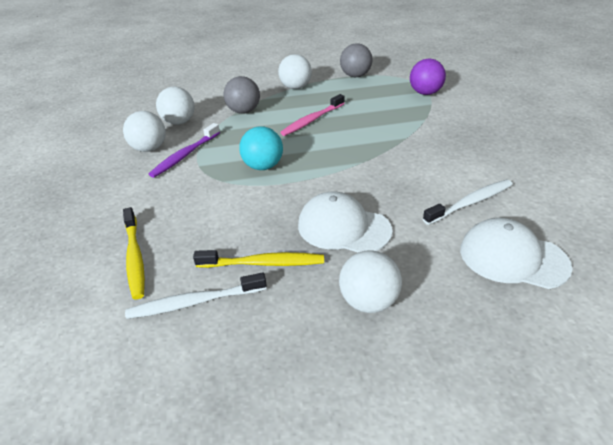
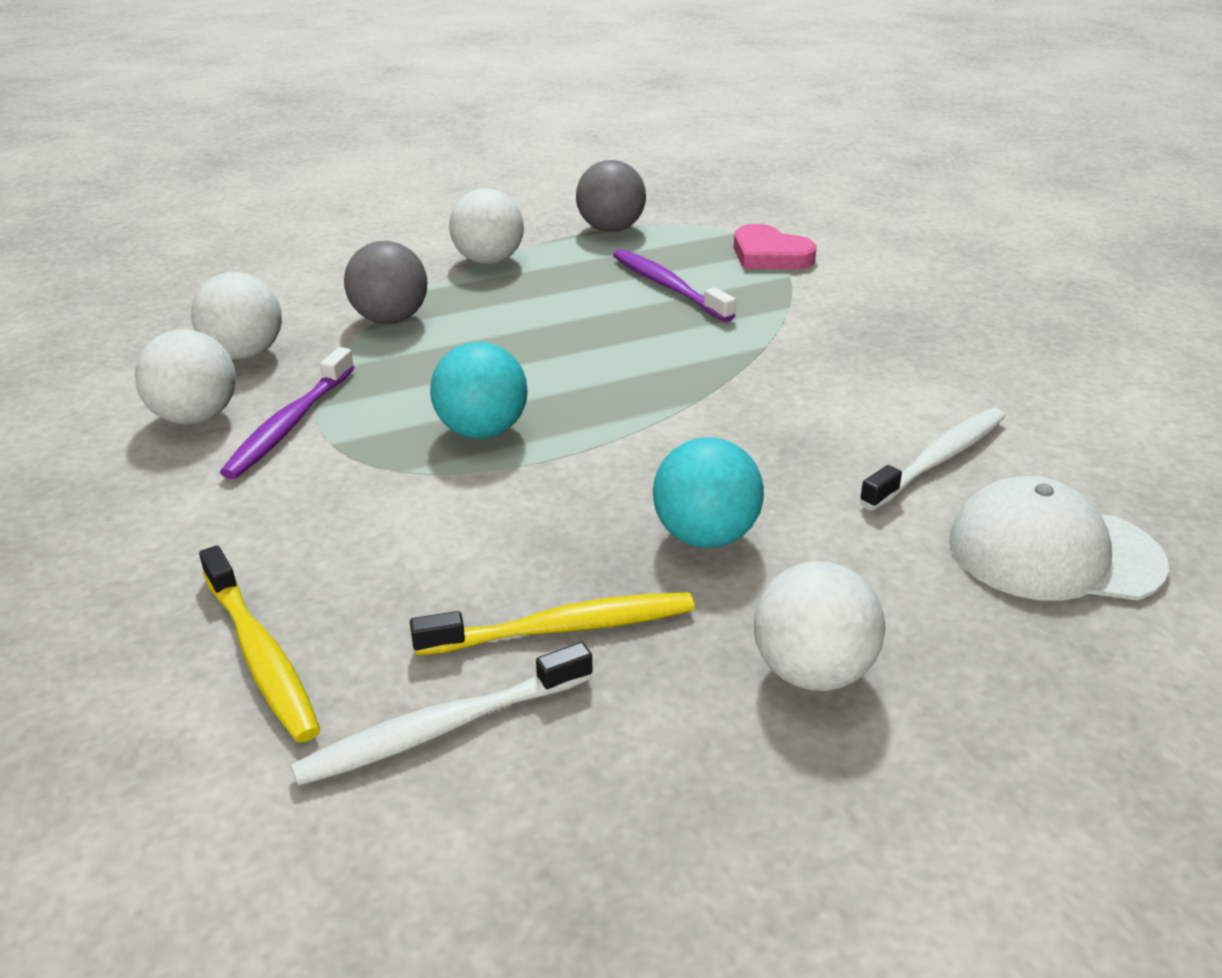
camera: 15 degrees left, 5 degrees down
pink toothbrush [280,94,345,136] -> none
white cap [298,192,392,252] -> turquoise ball [653,437,764,548]
purple ball [410,58,446,95] -> pink heart [734,224,817,269]
none -> purple toothbrush [613,249,736,322]

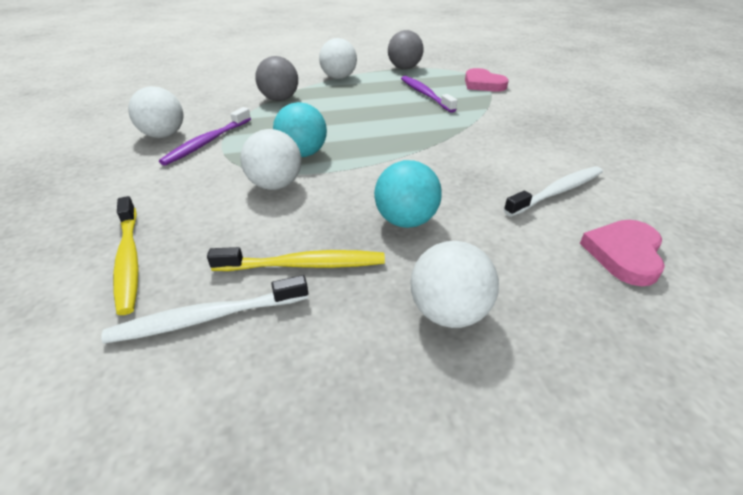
camera: 10 degrees right, 5 degrees up
white ball [191,272,282,359] -> white ball moved to [240,129,301,190]
white cap [949,476,1169,601] -> pink heart [580,220,665,286]

